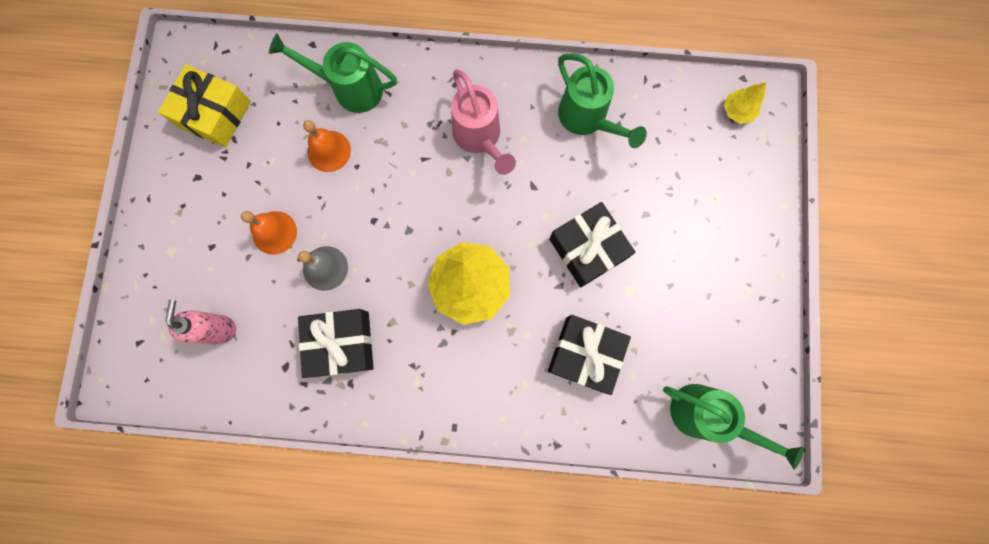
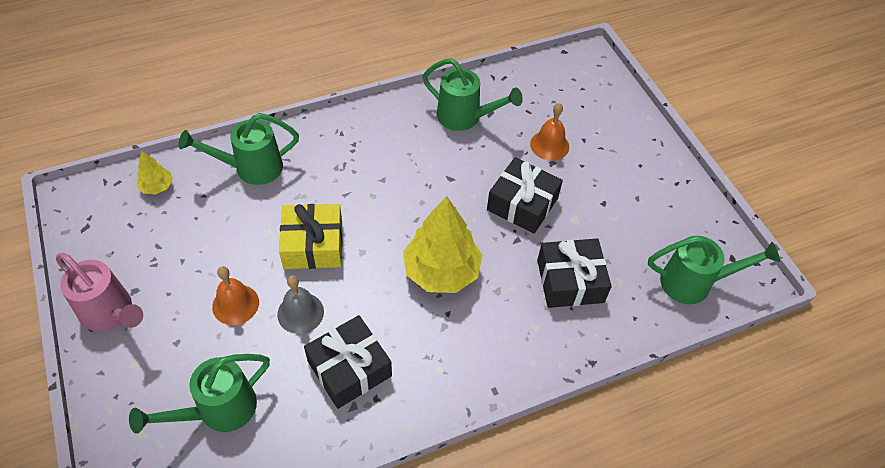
camera: 30 degrees left, 25 degrees down
yellow gift [158,65,251,147] -> yellow gift moved to [279,204,343,269]
pink soap dispenser [165,300,236,344] -> green watering can [129,354,270,434]
orange bell [303,120,351,172] -> orange bell moved to [530,103,569,161]
pink watering can [451,69,516,175] -> pink watering can moved to [56,253,143,332]
yellow tree [724,83,766,124] -> yellow tree moved to [137,151,173,195]

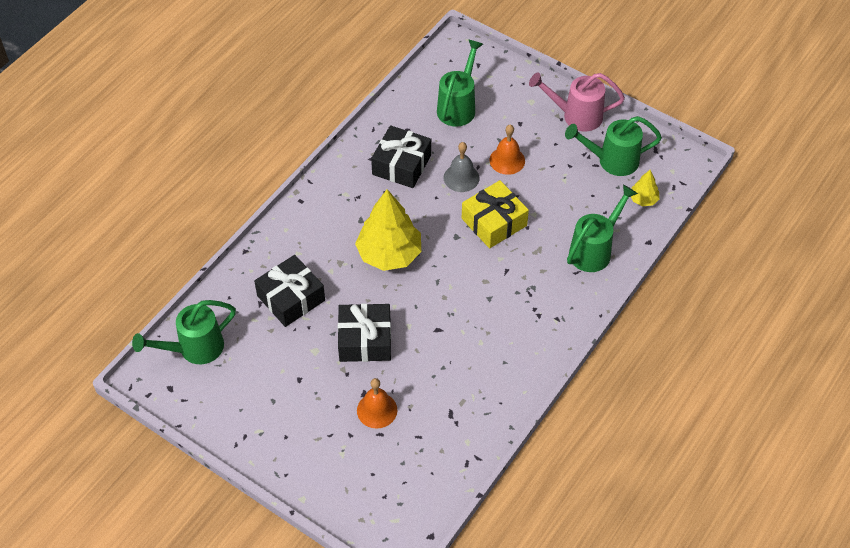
camera: 150 degrees right, 0 degrees up
green watering can [422,58,523,131] -> green watering can moved to [565,116,662,176]

